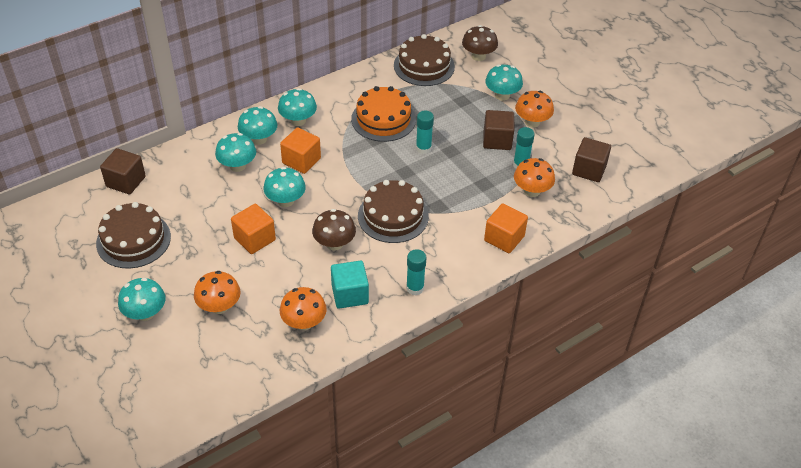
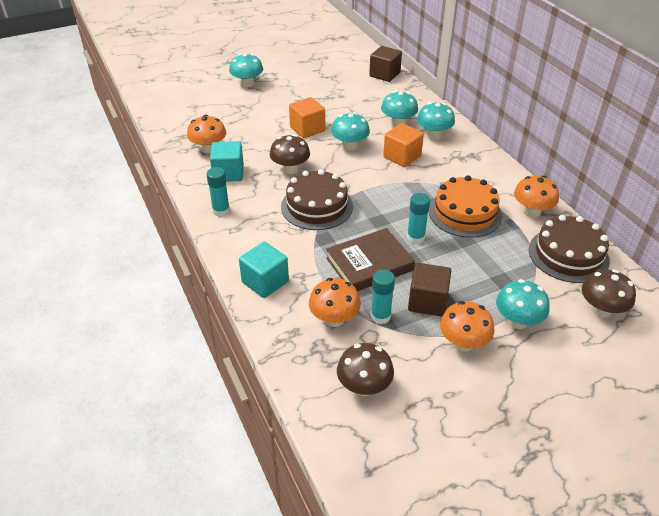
camera: 100 degrees right, 5 degrees down
brown cake [96,202,171,268] -> none
orange mushroom [194,271,241,314] -> orange mushroom moved to [514,175,559,217]
turquoise mushroom [278,88,317,126] -> none
orange cube [484,203,528,253] -> turquoise cube [239,242,289,298]
brown cube [572,137,611,182] -> brown mushroom [337,343,394,396]
none -> brown book [326,228,415,291]

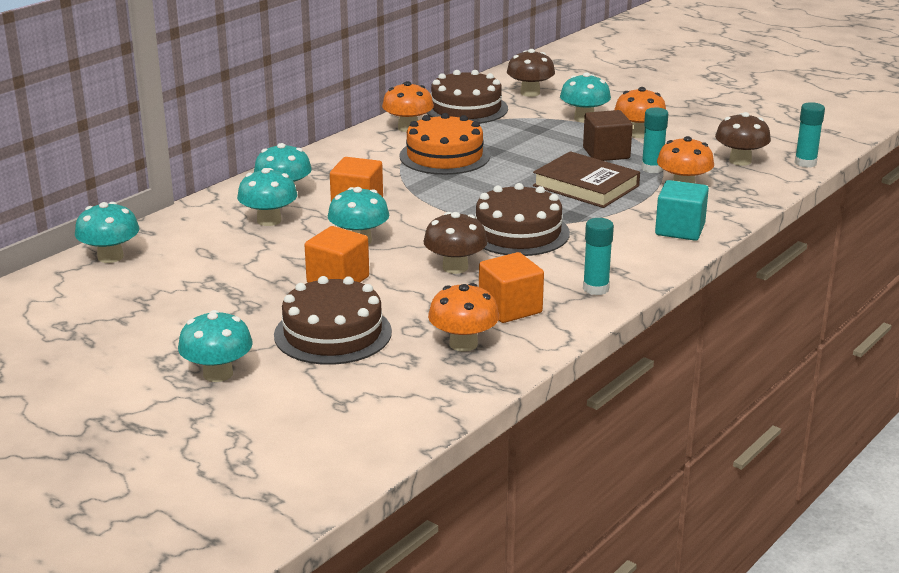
camera: 115 degrees left, 15 degrees down
turquoise cube [210,141,244,182] -> orange cube [479,252,544,323]
brown cube [369,46,402,82] -> turquoise mushroom [75,202,139,263]
turquoise glue stick [407,193,430,244] -> turquoise glue stick moved to [795,102,825,168]
none -> brown cake [274,276,392,365]

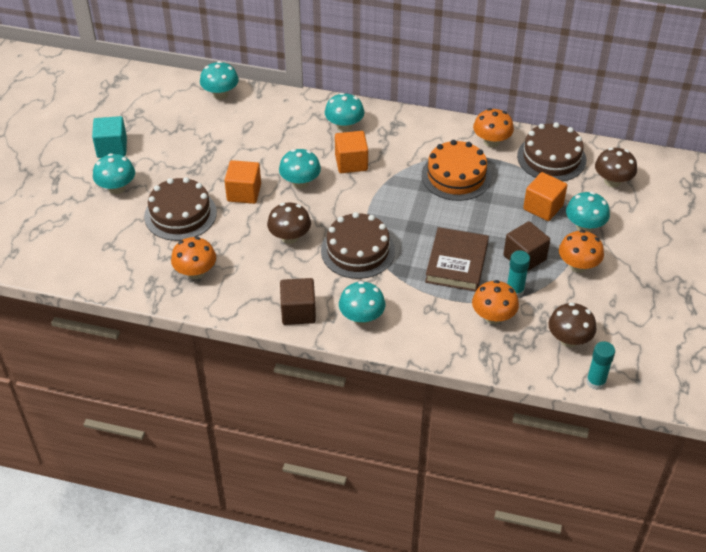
camera: 65 degrees right, 20 degrees up
turquoise mushroom [237,168,298,226] -> turquoise mushroom moved to [339,281,385,325]
orange cube [479,252,544,323] -> orange cube moved to [523,172,567,221]
turquoise glue stick [583,218,614,295] -> brown cube [280,278,316,325]
turquoise cube [655,180,709,241] -> turquoise cube moved to [92,116,127,158]

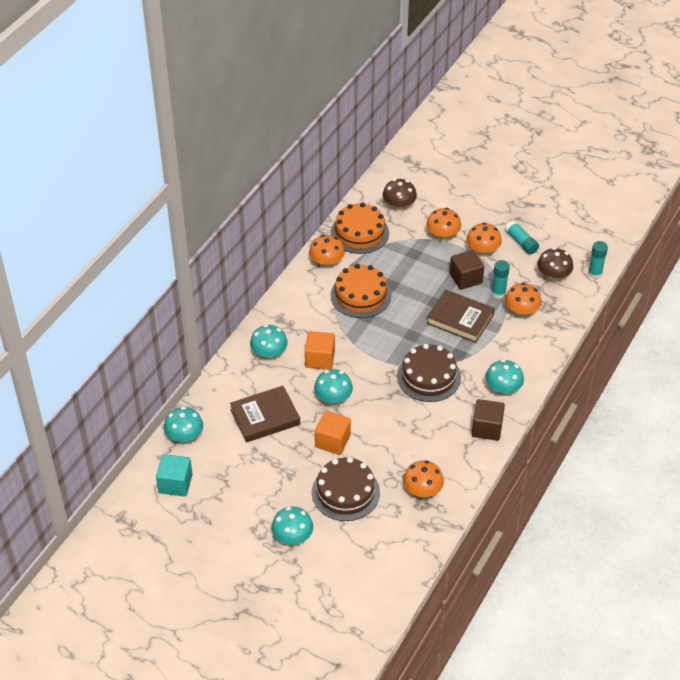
camera: 75 degrees left, 0 degrees up
turquoise cube [92,116,127,158] -> turquoise cube moved to [156,454,193,497]
brown mushroom [267,202,311,244] -> none
brown cake [517,122,586,181] -> orange cake [331,203,389,254]
orange cube [523,172,567,221] -> none
turquoise mushroom [566,192,610,232] -> orange mushroom [427,208,461,241]
none -> brown book [230,386,300,443]
none -> turquoise glue stick [505,220,539,254]

